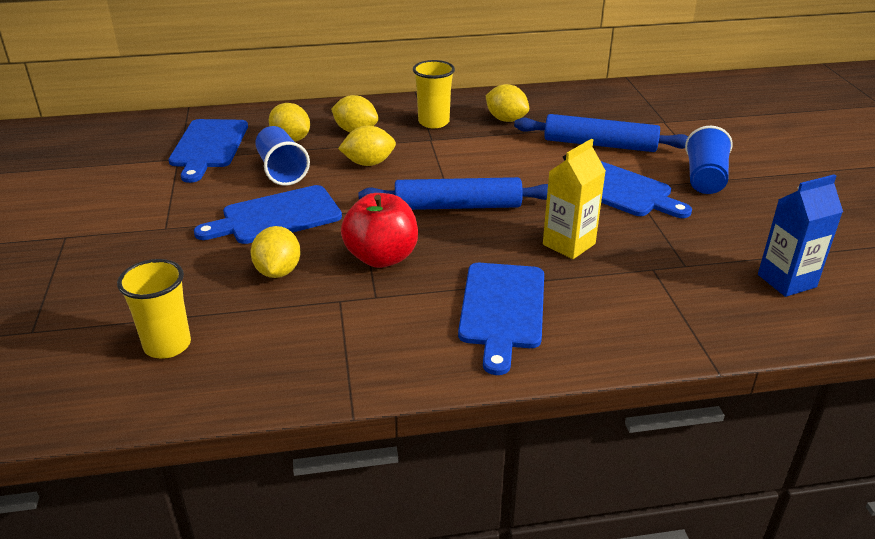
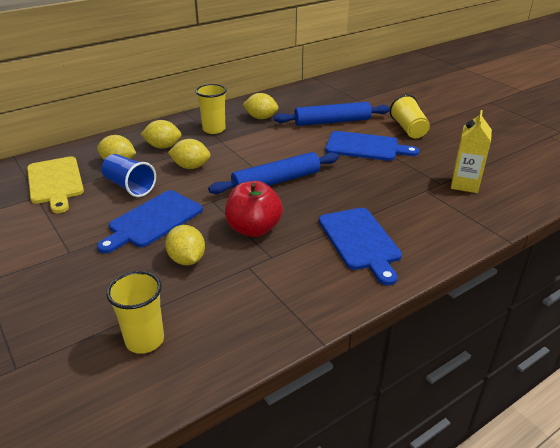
camera: 25 degrees left, 0 degrees up
blue cutting board [169,119,248,183] -> yellow cutting board [27,156,84,213]
yellow lemon [338,126,396,166] -> yellow lemon turned 45 degrees clockwise [168,139,211,169]
yellow carton [543,139,606,259] -> yellow carton moved to [451,110,492,193]
blue cup [685,126,733,194] -> yellow cup [390,95,430,138]
blue carton [758,174,843,297] -> none

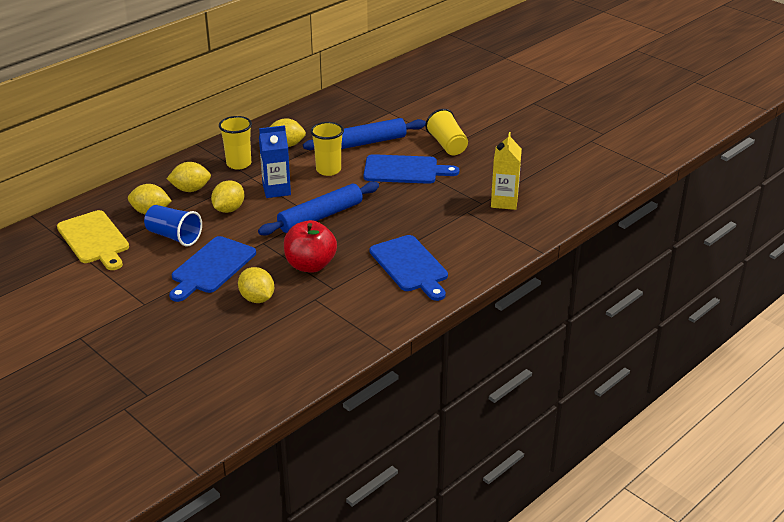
camera: 10 degrees left, 0 degrees up
yellow cup [106,271,164,354] -> yellow cup moved to [310,122,344,176]
yellow lemon [168,139,211,169] -> yellow lemon turned 60 degrees counterclockwise [211,180,244,213]
none -> blue carton [259,125,291,198]

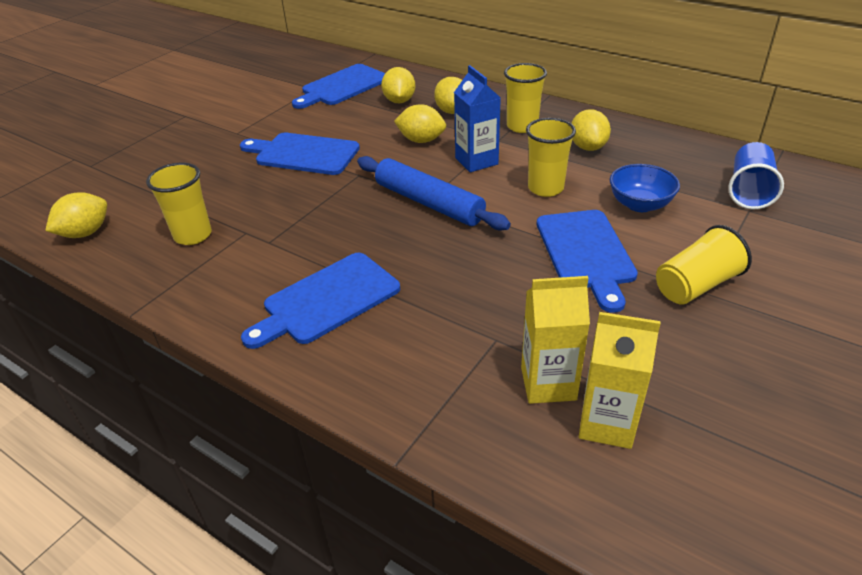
camera: 80 degrees right, 5 degrees up
yellow cutting board [57,210,129,270] -> blue cutting board [292,64,385,109]
blue cup [144,205,202,247] -> blue cup moved to [728,142,784,209]
yellow lemon [238,267,274,303] -> yellow lemon moved to [45,192,107,238]
red apple [284,220,337,273] -> none
blue rolling pin [303,118,426,150] -> blue bowl [610,164,680,212]
none -> yellow cup [146,163,212,245]
none -> yellow carton [579,312,661,449]

